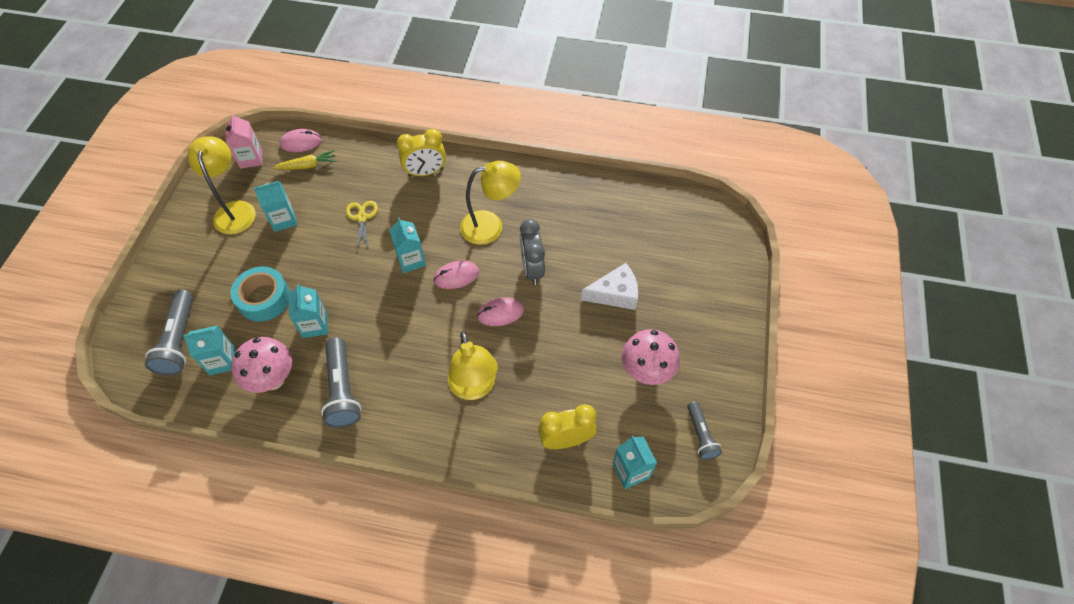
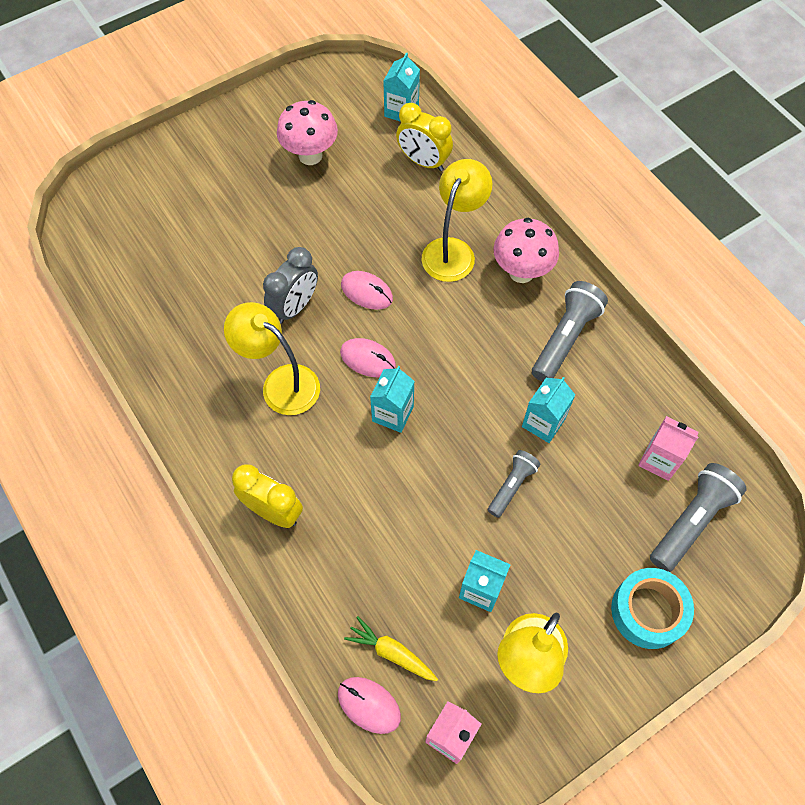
camera: 135 degrees left, 5 degrees up
turquoise carton [183,325,235,375] -> pink carton [638,416,698,481]
turquoise tape [231,266,290,322] -> turquoise tape moved to [611,568,694,649]
pink mushroom [231,337,292,393] -> pink mushroom moved to [494,218,559,283]
yellow scissors [346,201,378,251] -> none
white cheese [581,263,638,310] -> none
grey flashlight [687,401,722,460] -> grey flashlight moved to [488,450,540,518]

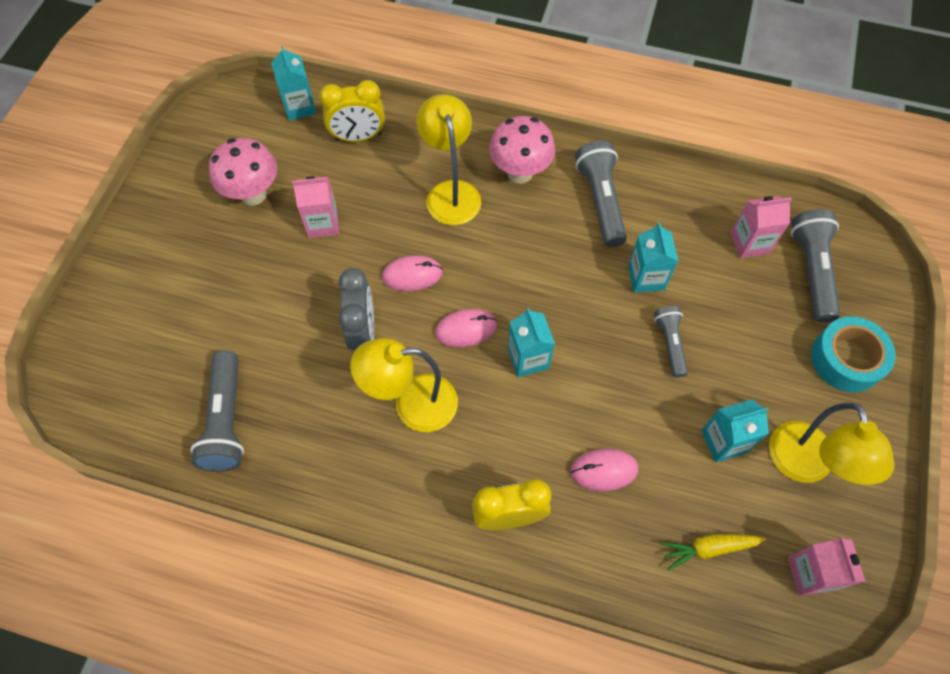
camera: 40 degrees left, 0 degrees up
pink mouse [338,677,401,734] -> pink mouse moved to [570,449,638,491]
none -> grey flashlight [190,350,244,472]
none -> pink carton [292,176,339,238]

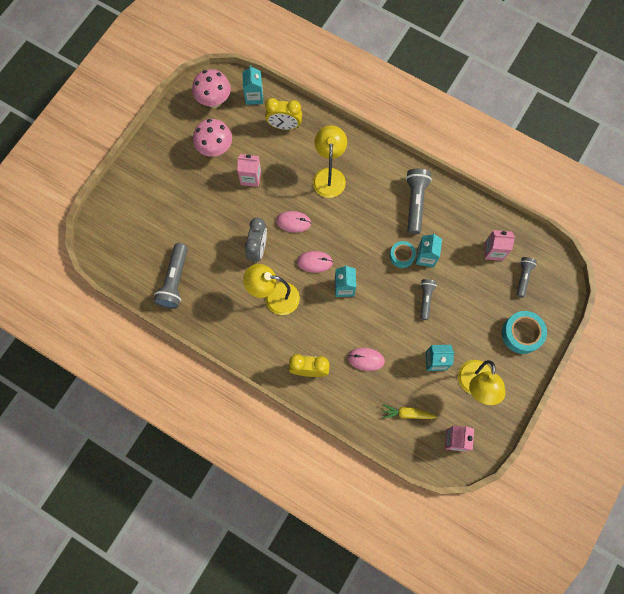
camera: 15 degrees right, 10 degrees up
pink mushroom [489,116,555,184] -> pink mushroom moved to [192,69,231,108]
grey flashlight [791,209,840,322] -> grey flashlight [516,257,537,298], size x0.61
none -> turquoise tape [390,241,416,268]

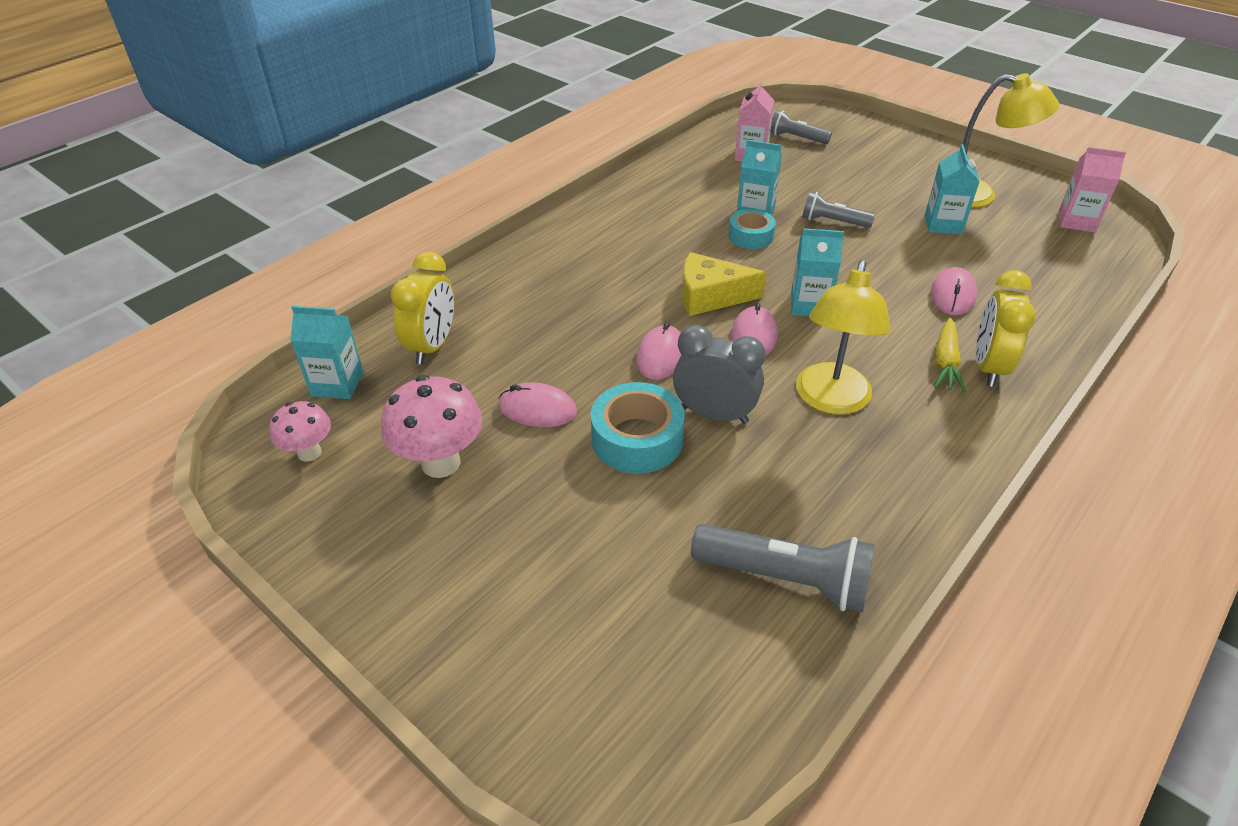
camera: 80 degrees left, 30 degrees down
pink mushroom [192,69,231,108] -> pink mushroom [269,401,331,462], size x0.61
pink carton [237,154,261,187] -> pink mouse [498,382,577,427]
yellow lamp [313,125,347,198] -> none
yellow carrot [382,404,438,419] -> yellow carrot moved to [934,318,966,392]
grey flashlight [406,169,432,234] -> none
turquoise tape [502,311,547,354] -> turquoise tape moved to [591,382,685,474]
none -> yellow cheese [682,252,767,316]

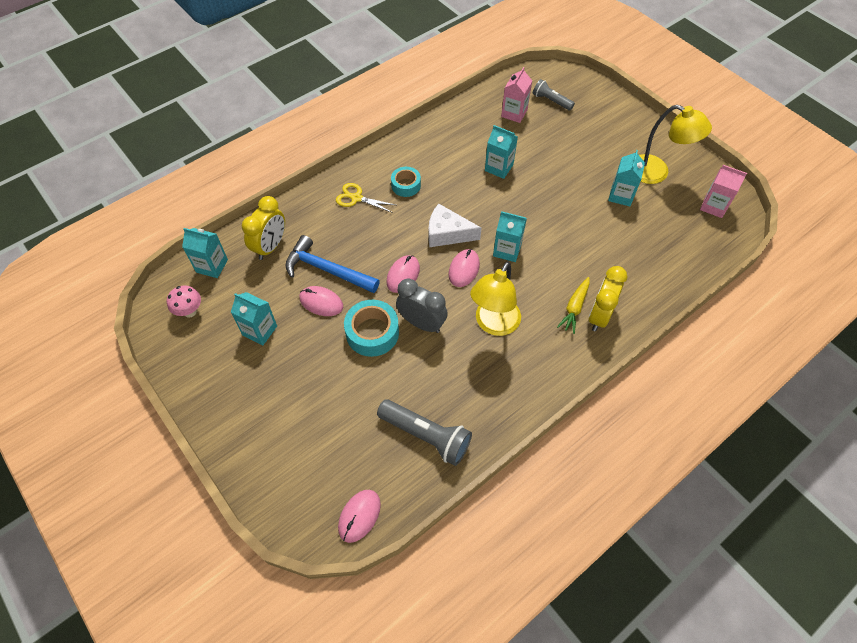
camera: 10 degrees right, 15 degrees up
pink mushroom [381,375,482,478] -> turquoise carton [231,292,277,345]
yellow cheese [682,252,767,316] -> white cheese [429,204,481,247]
turquoise tape [729,209,776,249] -> turquoise tape moved to [391,167,421,197]
grey flashlight [802,191,875,228] -> none
pink mouse [931,267,977,315] -> pink mouse moved to [338,490,381,543]
none -> blue hammer [285,235,380,293]
none -> yellow scissors [336,183,395,213]

